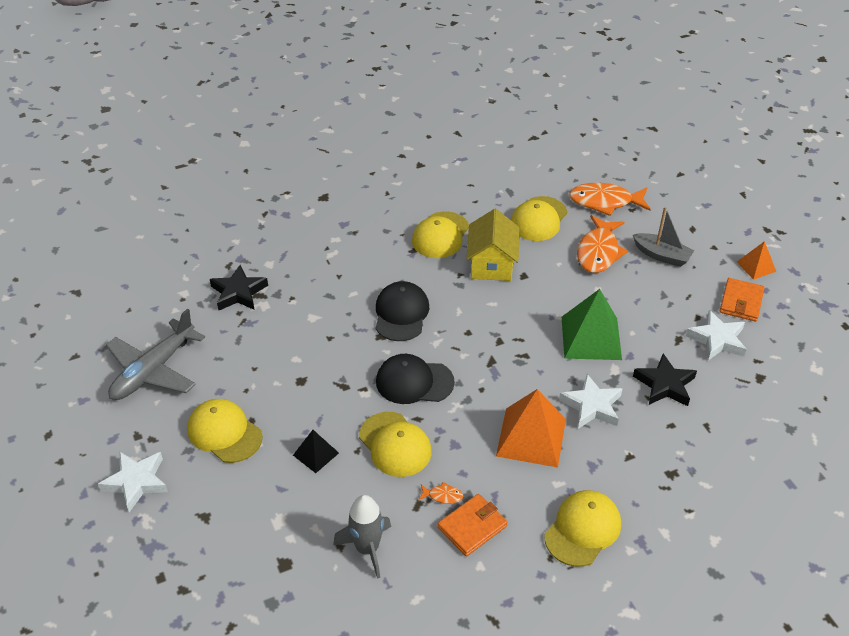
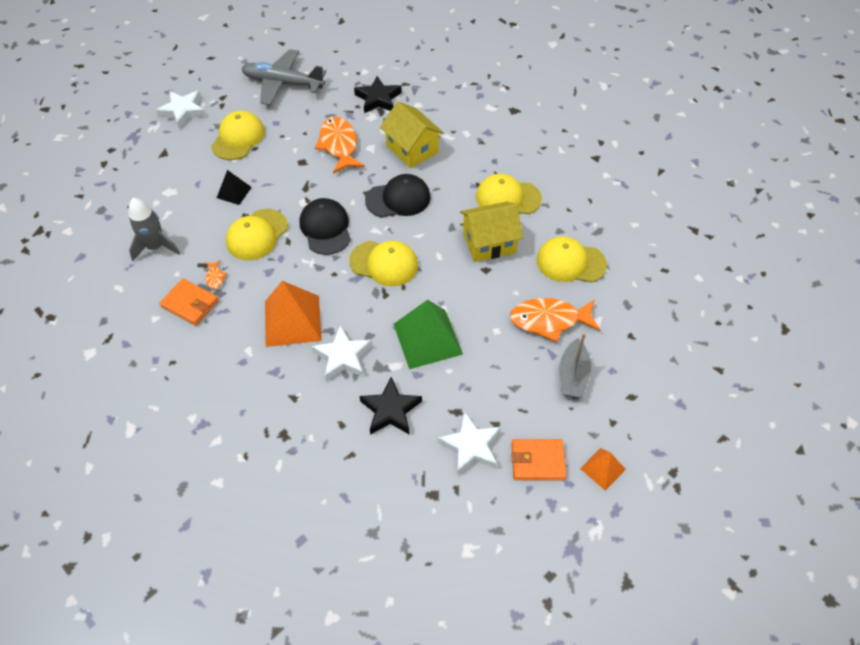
camera: 70 degrees right, 10 degrees up
yellow cap [544,490,621,567] -> yellow cap moved to [349,241,418,286]
orange fish [569,183,651,216] -> orange fish moved to [315,117,365,174]
none -> yellow house [380,102,444,168]

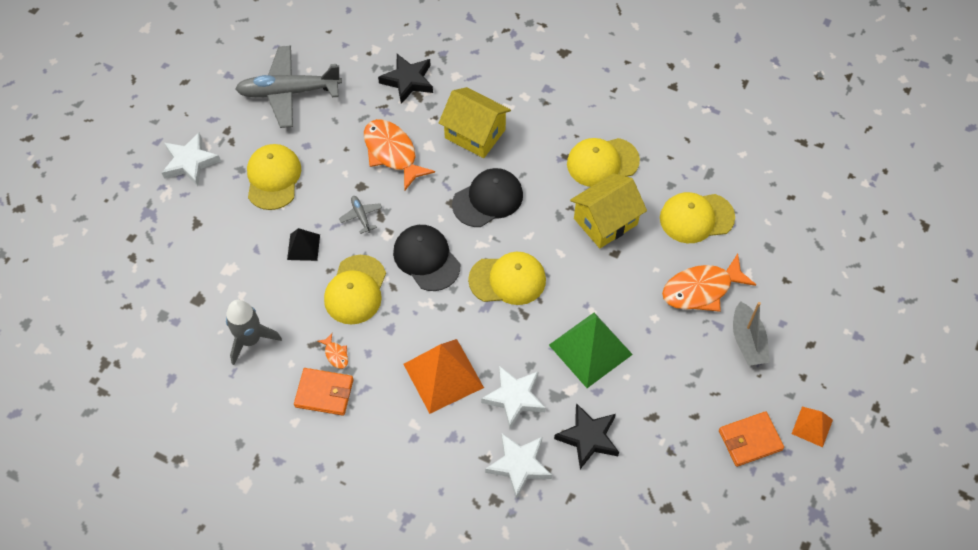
camera: 20 degrees left, 5 degrees up
white star [438,412,501,475] -> white star moved to [485,433,552,499]
none -> grey plane [339,196,382,234]

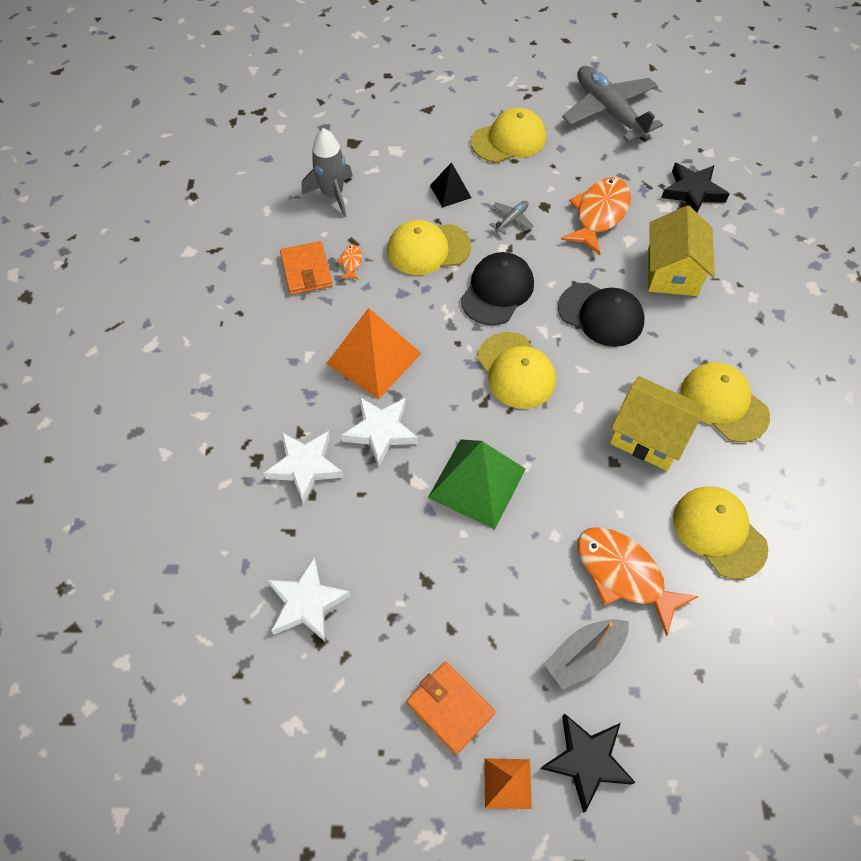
camera: 65 degrees right, 0 degrees up
white star [162,133,221,186] -> white star moved to [267,558,351,641]
orange fish [317,333,348,369] -> orange fish turned 150 degrees clockwise [336,245,362,280]
black star [554,403,619,469] -> black star moved to [540,713,636,813]

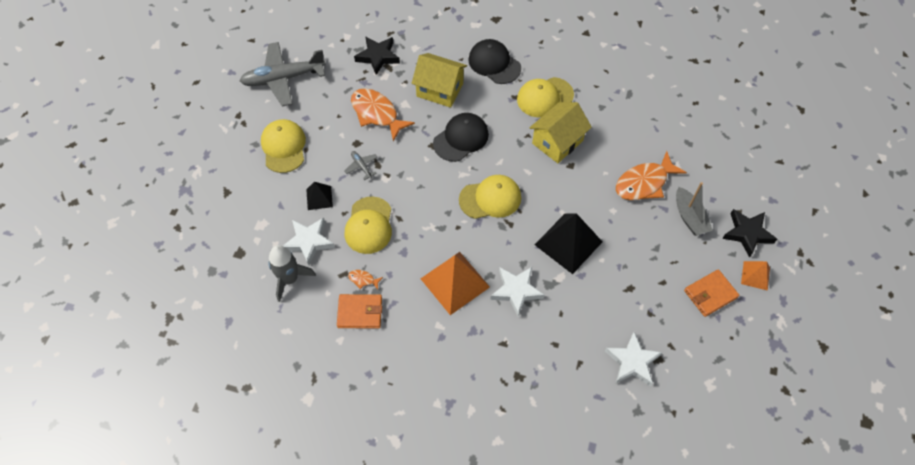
camera: 75 degrees left, 0 degrees up
white star [264,431,344,504] -> white star moved to [283,218,335,266]
green pyramid [428,439,526,529] -> black pyramid [535,213,602,274]
black cap [460,252,534,325] -> black cap moved to [468,39,521,84]
yellow cap [673,486,768,579] -> none

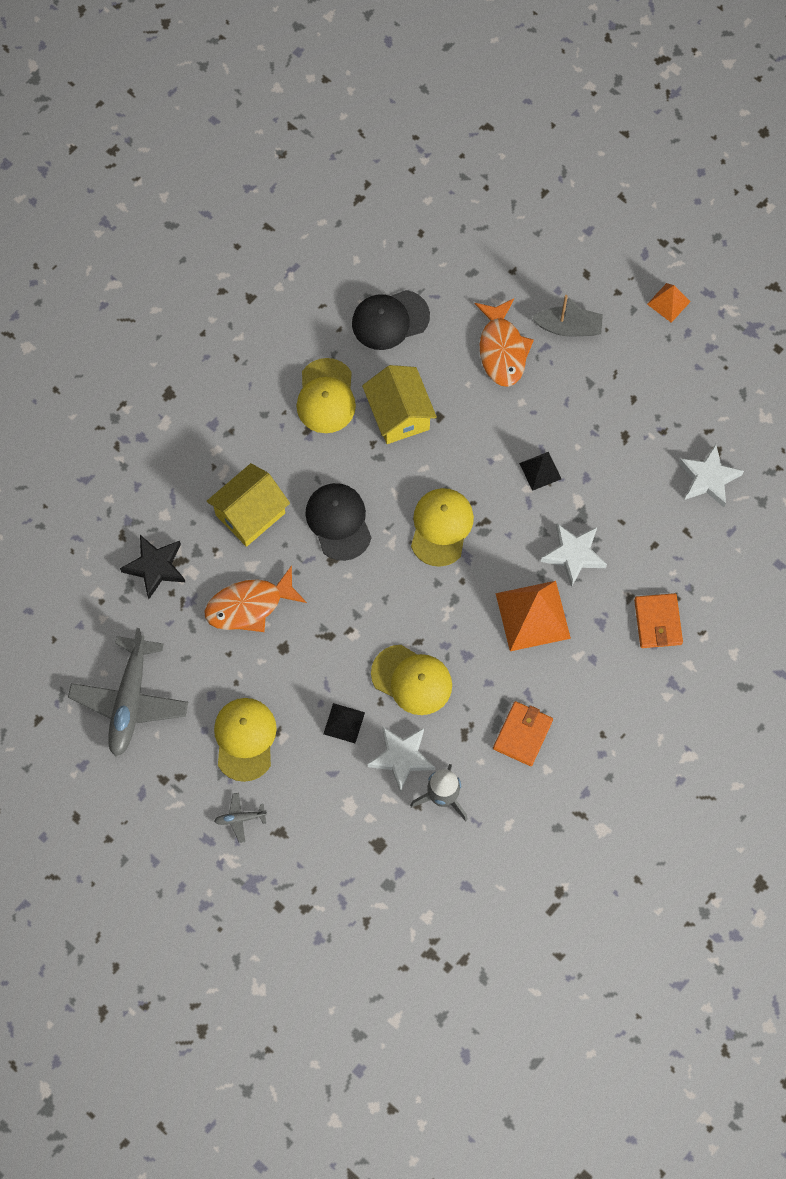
camera: 65 degrees left, 10 degrees up
yellow cap [261,119,306,173] -> yellow cap turned 75 degrees clockwise [214,698,277,782]
grey plane [345,151,378,180] -> grey plane moved to [214,793,267,843]
orange fish [348,270,383,289] -> none
black cap [468,39,521,84] -> black cap moved to [352,290,430,350]
black pyramid [535,213,602,274] -> black pyramid [519,452,561,491], size x0.53
orange wallet [684,269,739,317] -> orange wallet moved to [634,593,683,648]
black star [722,209,777,258] -> none

